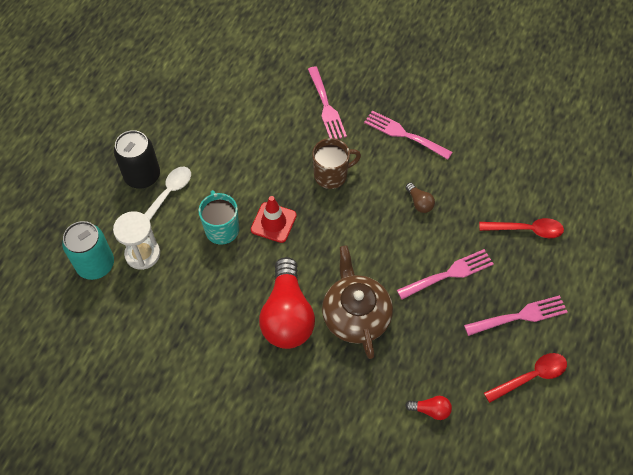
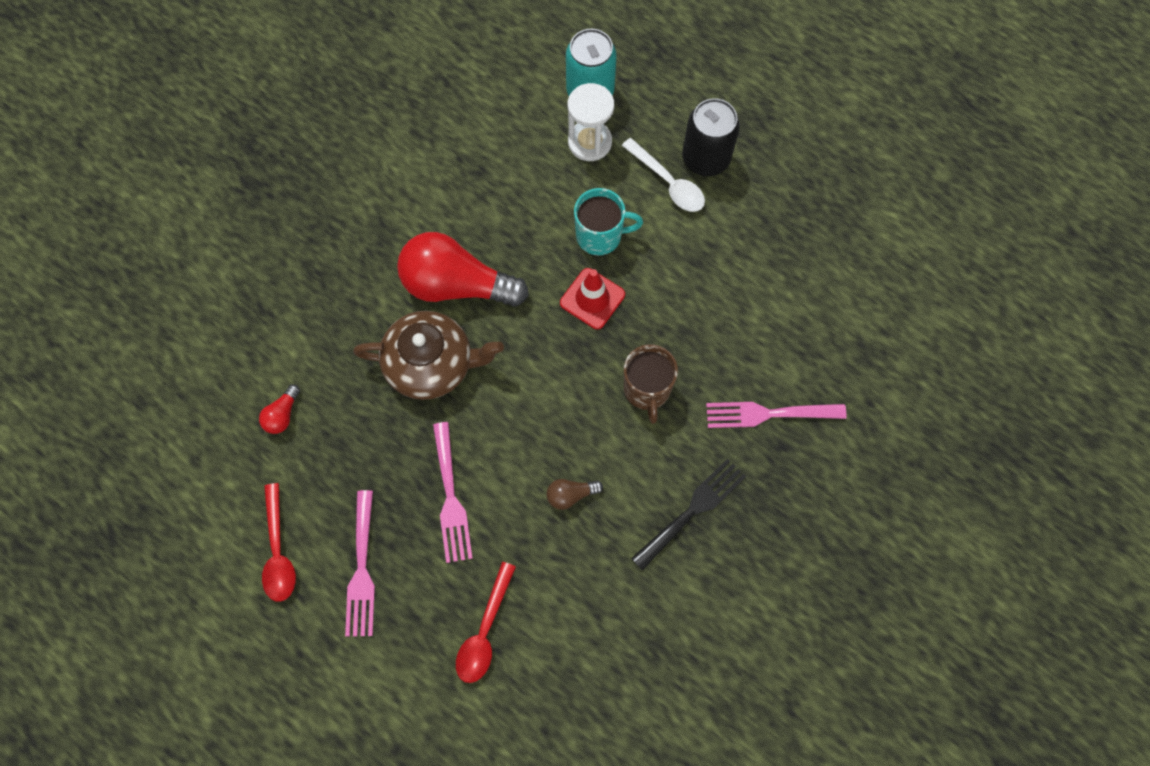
camera: 105 degrees right, 10 degrees up
pink fork [364,110,453,160] -> black fork [631,459,746,570]

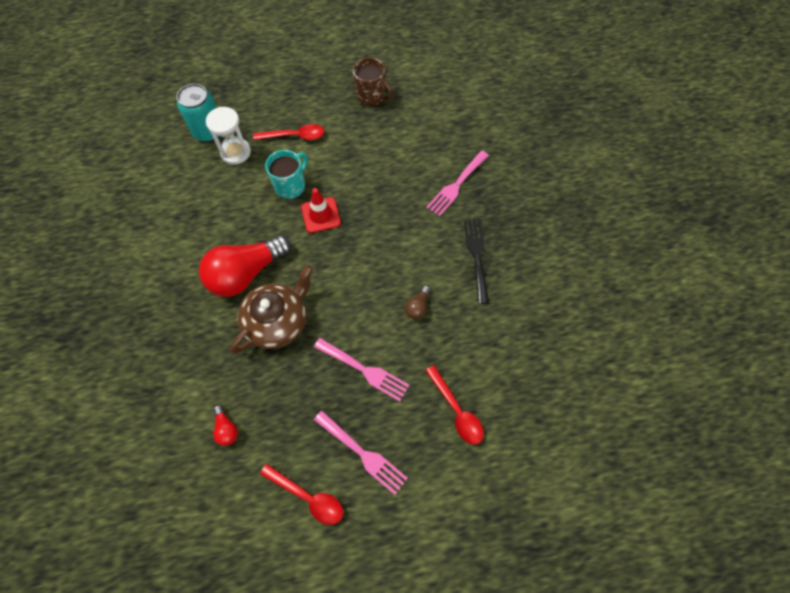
camera: 50 degrees left, 5 degrees down
white spoon [622,138,705,212] -> red spoon [253,124,325,140]
brown mug [624,344,678,424] -> brown mug moved to [353,57,393,106]
black can [682,98,740,176] -> none

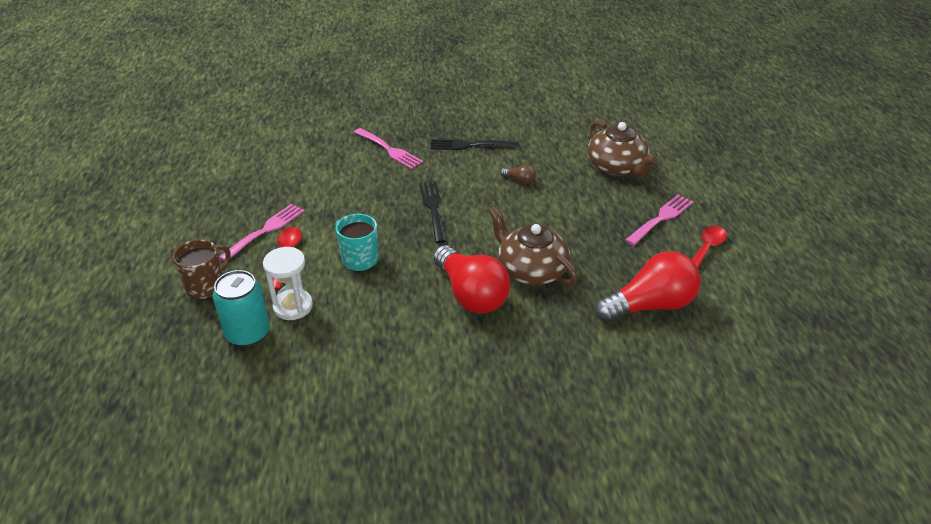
camera: 85 degrees left, 25 degrees down
red light bulb [213,405,238,446] -> red light bulb [595,251,701,323], size x2.39
red traffic cone [301,188,341,233] -> none
pink fork [314,338,409,402] -> pink fork moved to [219,204,304,261]
brown mug [353,57,393,106] -> brown mug moved to [173,239,231,299]
red spoon [425,365,484,444] -> brown teapot [588,121,657,177]
none -> black fork [419,181,447,243]

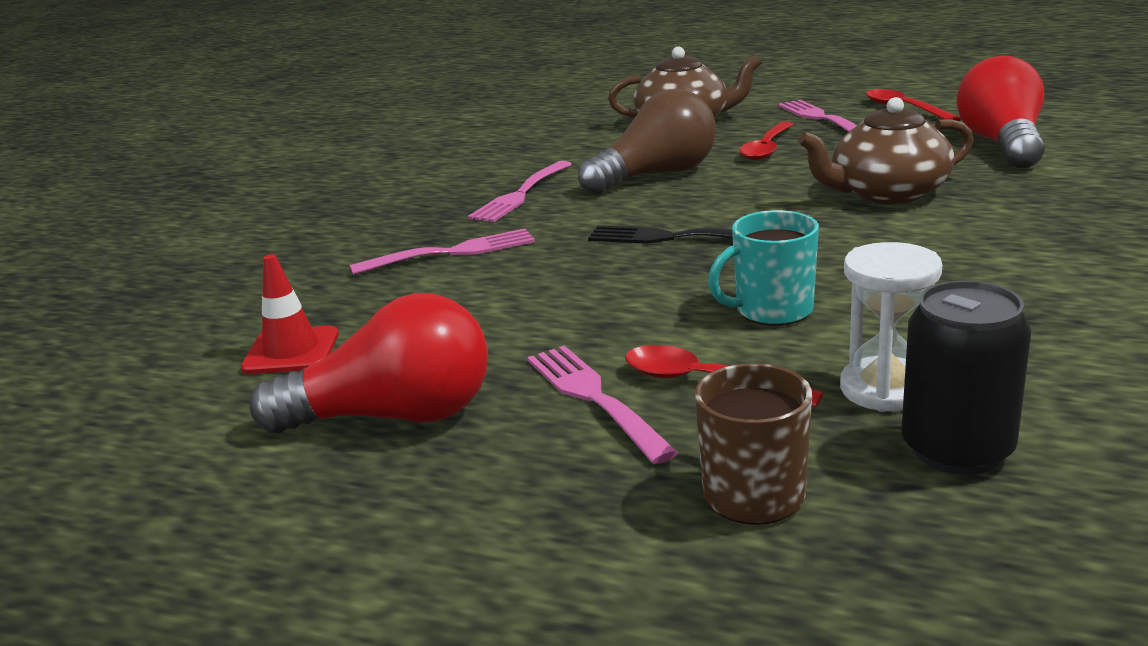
camera: 60 degrees left, 15 degrees down
turquoise can [213,270,270,347] -> black can [901,281,1031,475]
black fork [431,139,519,150] -> pink fork [468,161,572,222]
red light bulb [433,245,510,314] -> red light bulb moved to [250,293,488,433]
brown light bulb [500,164,536,185] -> brown light bulb [578,89,716,194], size x2.39
none -> red traffic cone [241,254,339,374]
none -> red spoon [739,121,794,160]

